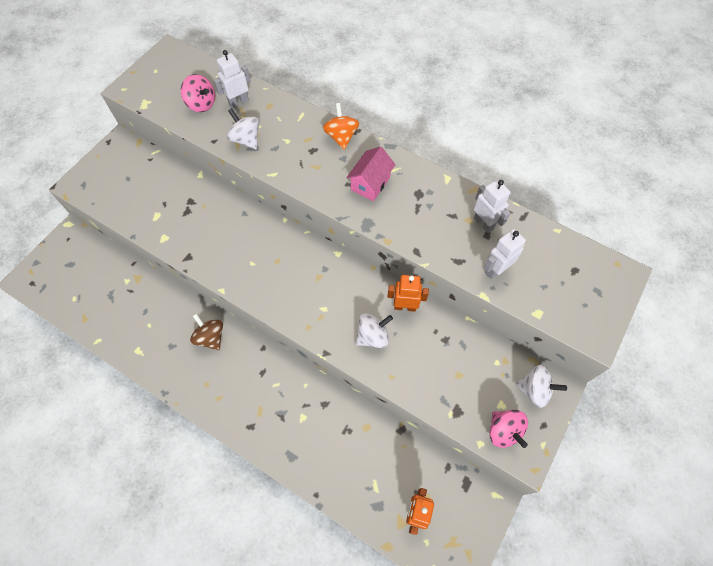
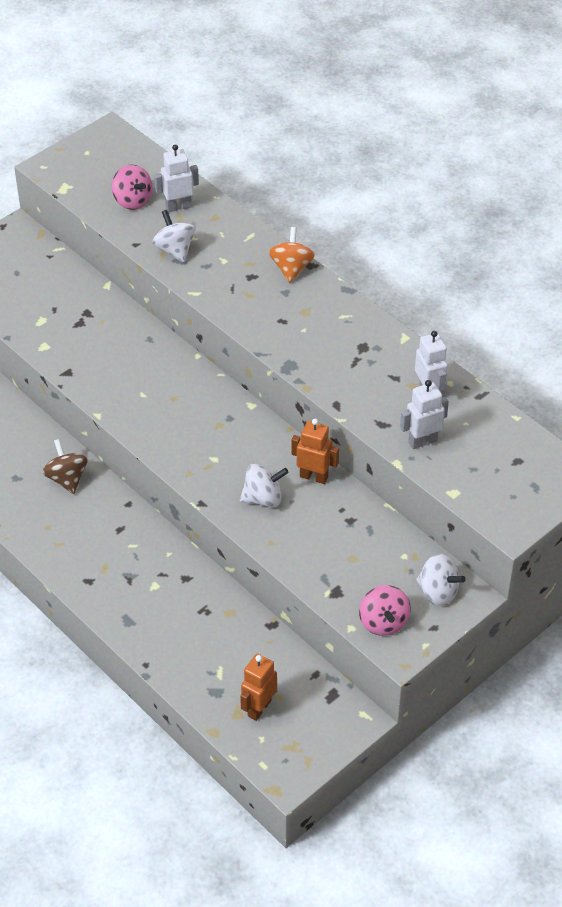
camera: 15 degrees right, 15 degrees down
pink house [346,147,396,201] -> none

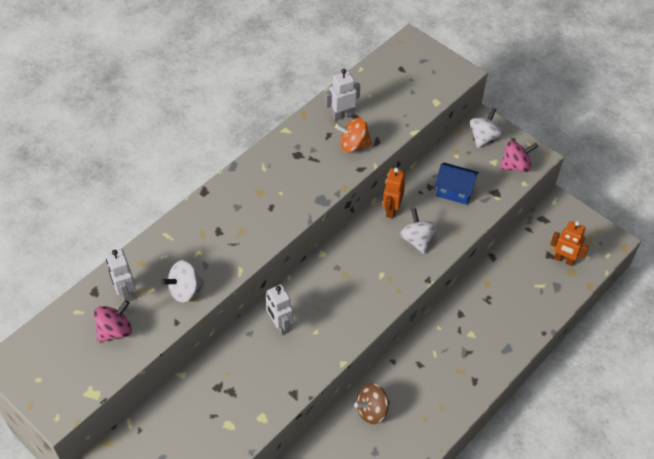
camera: 95 degrees left, 5 degrees up
orange spinning top [269,227,315,283] -> orange spinning top moved to [335,118,372,153]
white robot [400,380,449,449] -> white robot moved to [266,284,293,335]
none -> blue house [435,162,479,205]

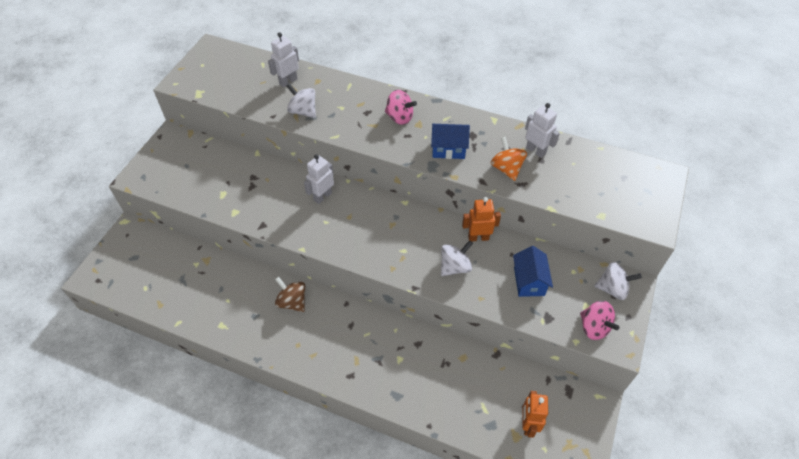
camera: 70 degrees right, 0 degrees up
pink spinning top [94,300,132,343] -> pink spinning top moved to [385,90,417,125]
none -> blue house [431,124,470,159]

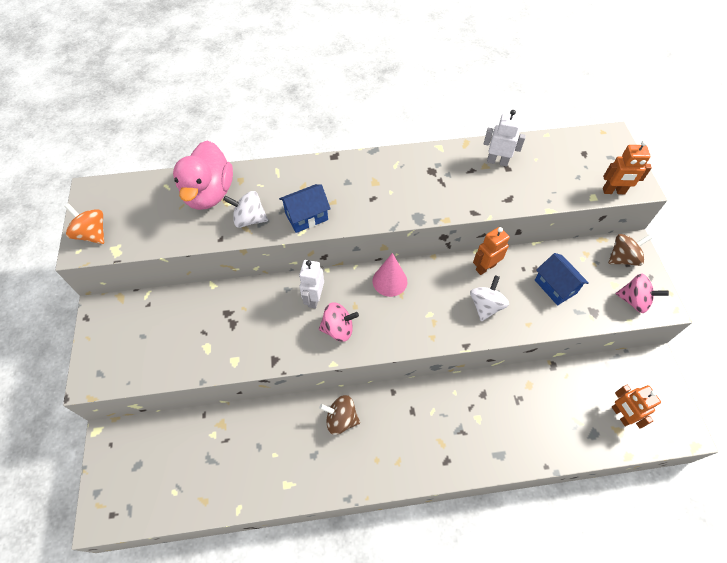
camera: 30 degrees left, 5 degrees up
white robot [268,32,299,87] -> pink duck [173,140,233,210]
pink spinning top [385,90,417,125] -> pink spinning top moved to [319,302,359,342]
blue house [431,124,470,159] -> blue house moved to [279,184,331,233]
orange spinning top [491,137,527,181] -> orange spinning top moved to [64,203,104,244]
white spinning top [594,262,642,300] -> brown spinning top [608,234,652,266]
none -> pink cone [373,253,407,297]
none -> orange robot [603,140,652,194]

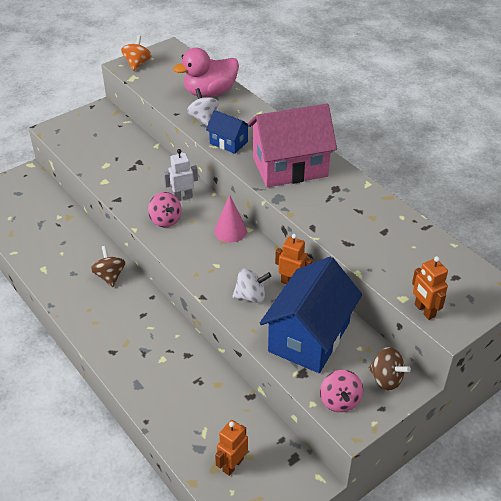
camera: 60 degrees right, 15 degrees down
white robot [484,110,526,167] -> none
blue house [535,253,589,305] -> blue house [260,257,362,373], size x2.02
none -> pink house [248,104,337,187]

